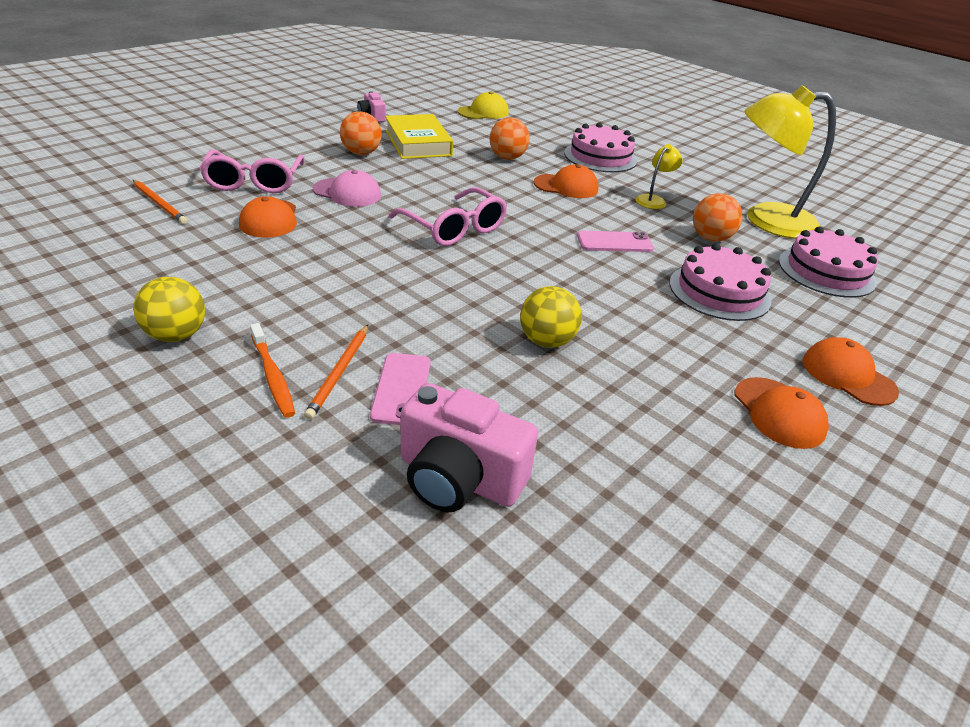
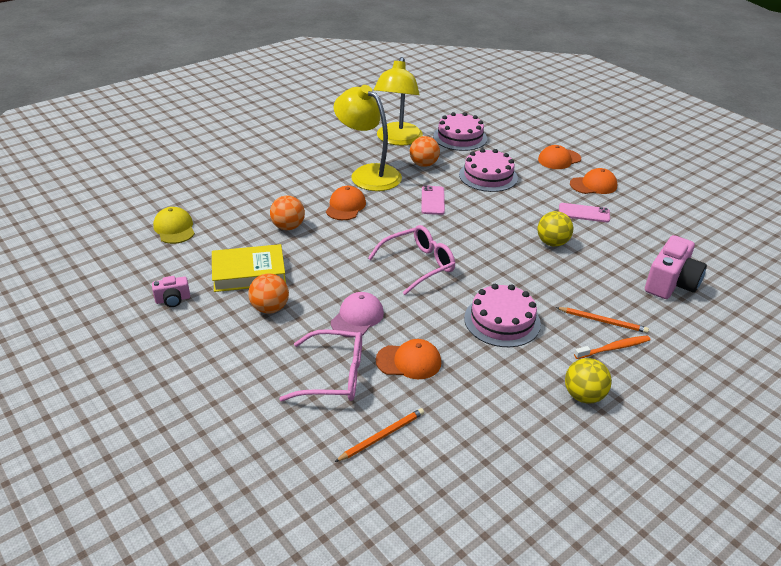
camera: 80 degrees left, 0 degrees up
pink phone [370,353,431,425] -> pink phone moved to [559,203,610,222]
pink cake [564,122,637,172] -> pink cake moved to [464,284,541,347]
yellow lamp [635,144,683,209] -> yellow lamp [334,85,402,191], size x2.26

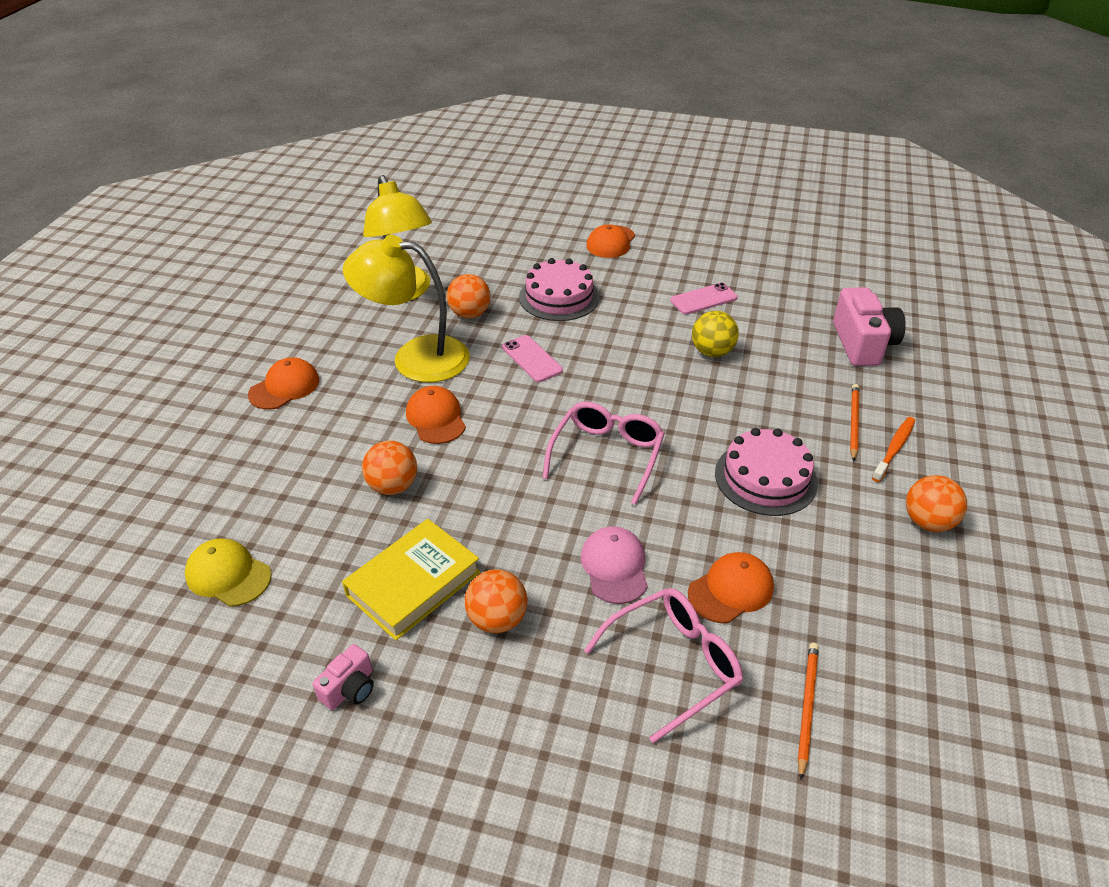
camera: 35 degrees left, 5 degrees up
pink cake [433,112,487,151] -> none
orange pencil [556,307,649,333] -> orange pencil turned 60 degrees counterclockwise [850,384,859,461]
yellow ball [565,358,612,404] -> orange ball [906,475,967,532]
orange cap [570,168,617,194] -> orange cap moved to [248,357,319,410]

